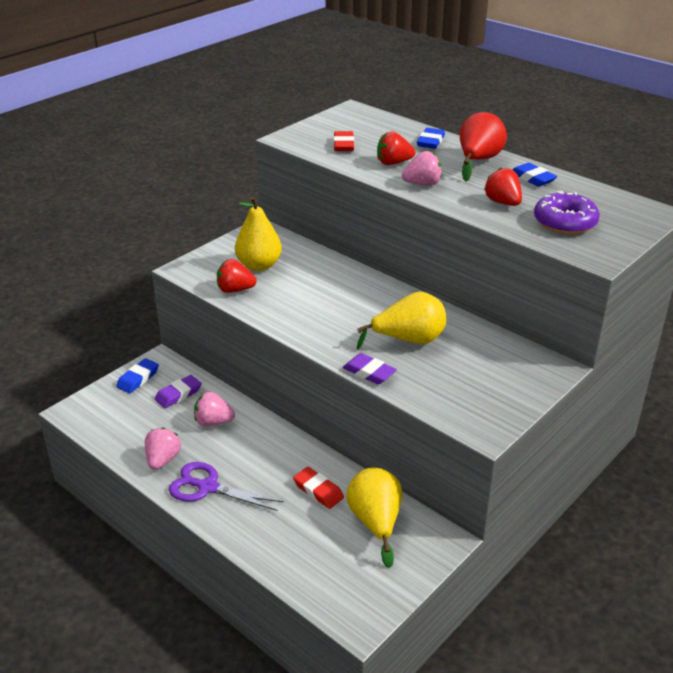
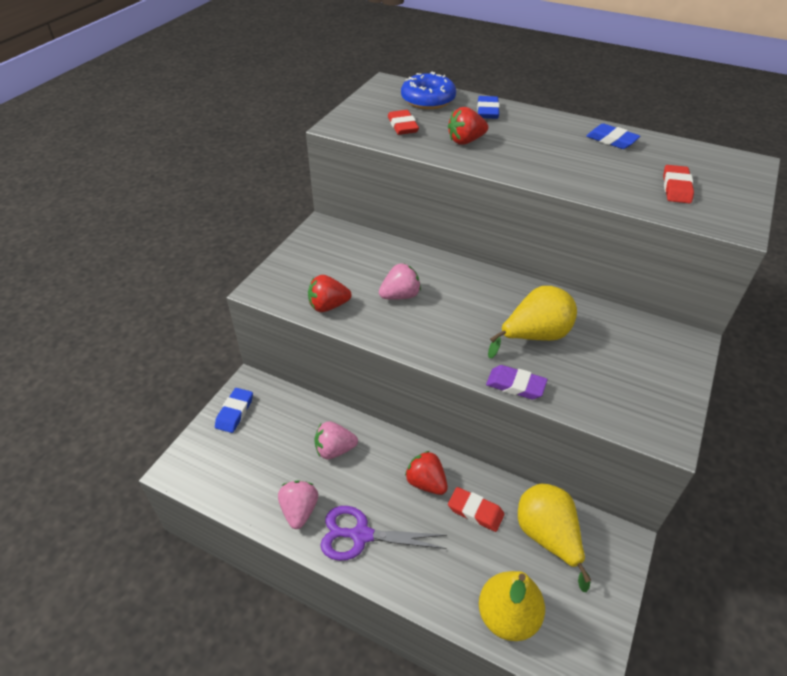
camera: 15 degrees left, 10 degrees up
purple eraser [155,375,202,408] -> none
yellow pear [235,196,282,271] -> yellow pear moved to [479,571,545,641]
pink strawberry [402,151,442,185] -> pink strawberry moved to [379,263,421,300]
red pear [460,112,507,182] -> none
red strawberry [484,167,522,206] -> red strawberry moved to [405,451,448,495]
purple donut [534,191,600,234] -> red eraser [663,165,694,204]
none -> blue donut [401,72,456,109]

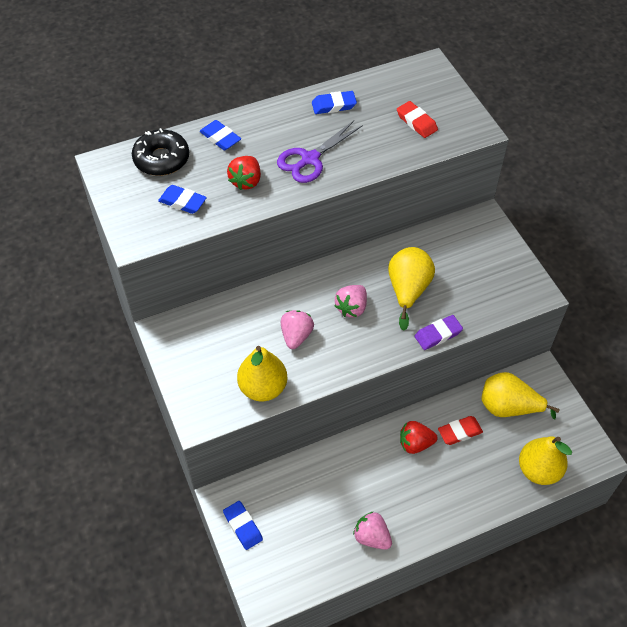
camera: 50 degrees left, 10 degrees up
red strawberry [308,275,352,312] -> yellow pear [237,346,288,401]
pink strawberry [314,421,358,459] -> pink strawberry moved to [334,285,367,317]
purple scissors [320,506,447,561] -> purple scissors moved to [277,121,363,183]
red eraser [388,110,419,135] -> blue eraser [158,185,207,214]
blue donut [401,72,456,109] -> black donut [132,128,189,176]

